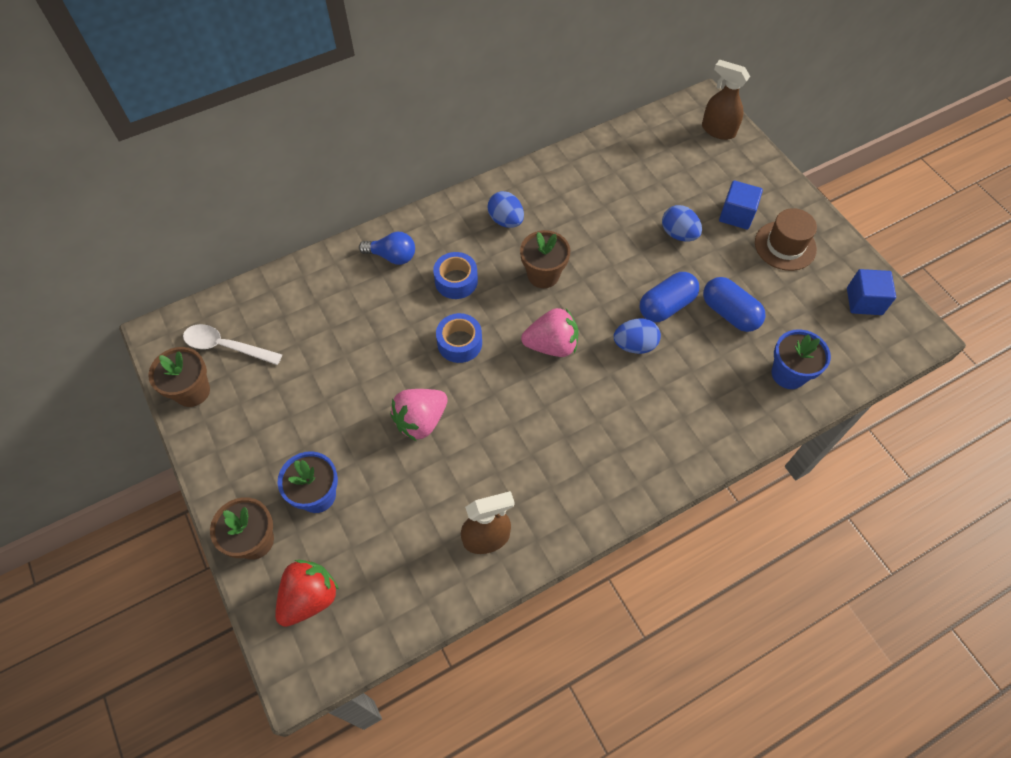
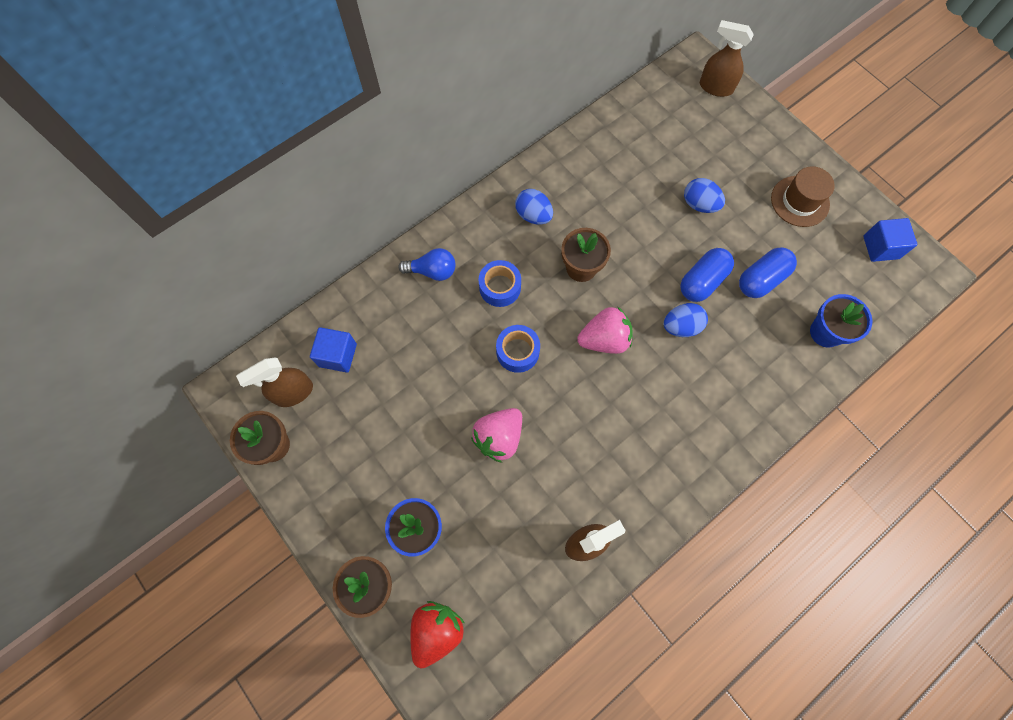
camera: 10 degrees left, 10 degrees up
white spoon [183,324,282,365] -> brown spray bottle [236,358,313,407]
blue capsule [703,277,766,332] -> blue capsule turned 75 degrees counterclockwise [739,247,797,298]
blue cube [719,180,763,229] -> blue cube moved to [310,327,357,372]

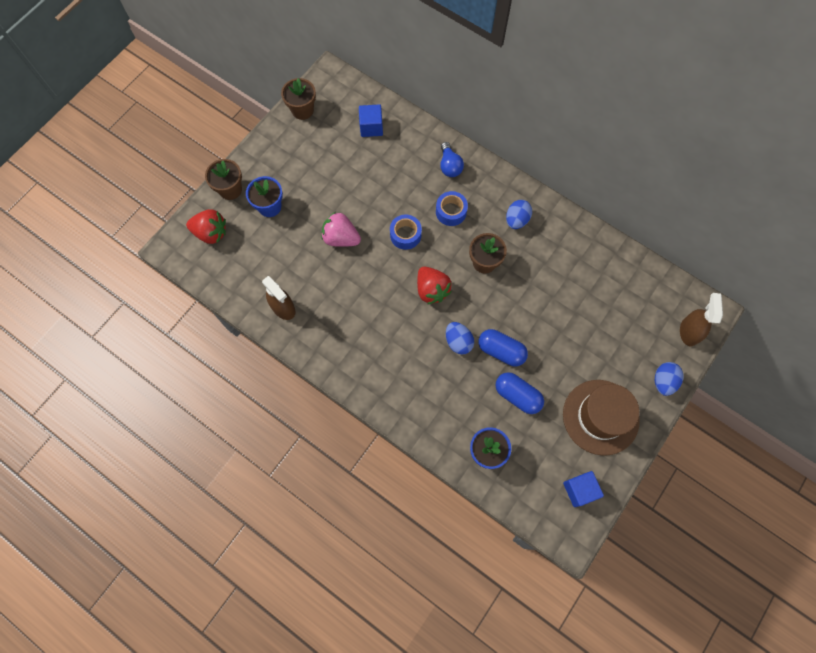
camera: 75 degrees right, 0 degrees up
brown spray bottle [236,358,313,407] -> none
pink strawberry [577,306,633,354] -> red strawberry [417,267,452,304]
blue egg [684,178,725,213] -> blue egg moved to [655,362,684,396]
brown hat [771,166,835,227] -> brown hat [563,380,640,456], size x1.52

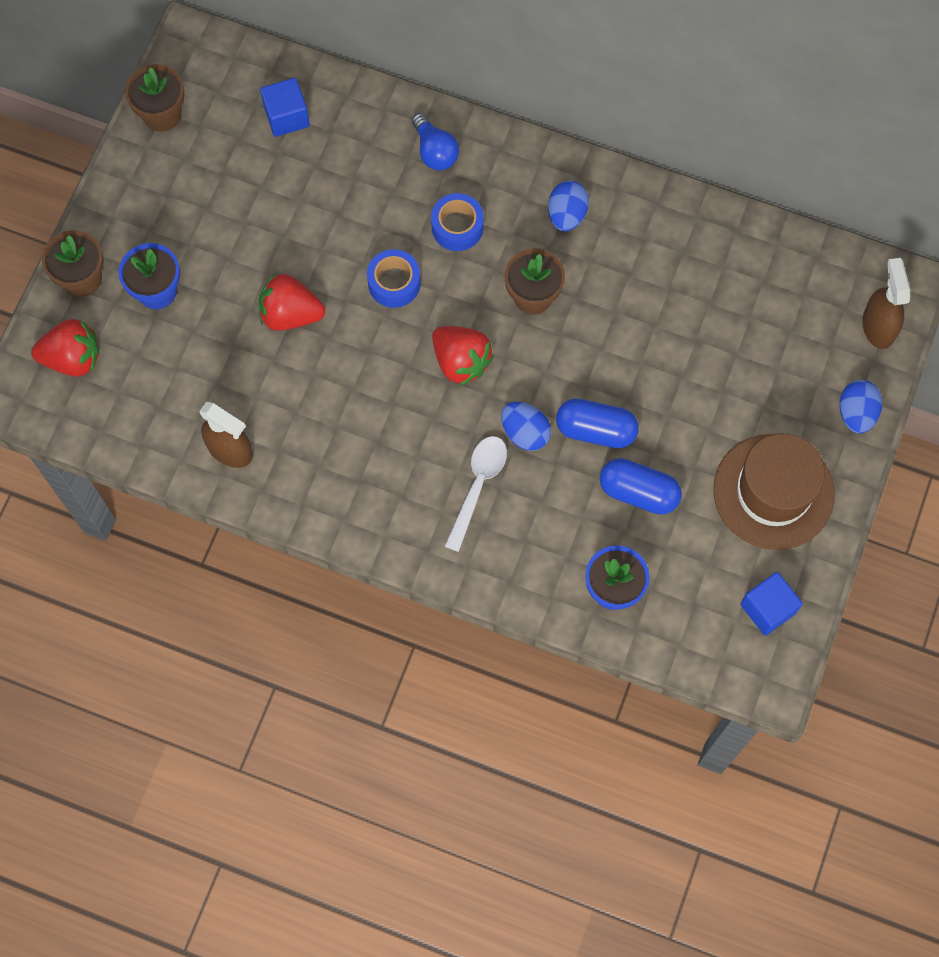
camera: 15 degrees left, 0 degrees up
pink strawberry [321,212,361,247] -> red strawberry [259,274,325,331]
none -> white spoon [445,436,507,552]

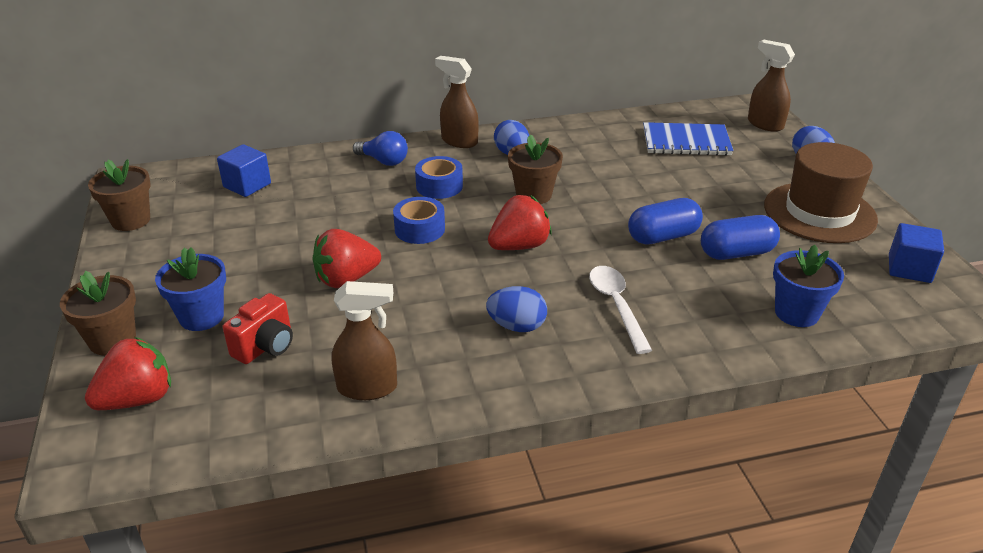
camera: 35 degrees left, 35 degrees down
red strawberry [432,326,494,386] -> red strawberry turned 45 degrees counterclockwise [488,195,552,250]
blue egg [501,402,551,451] -> blue egg moved to [486,286,547,332]
none -> red camera [223,293,293,364]
none -> brown spray bottle [435,56,479,148]
none -> blue notebook [643,122,734,156]

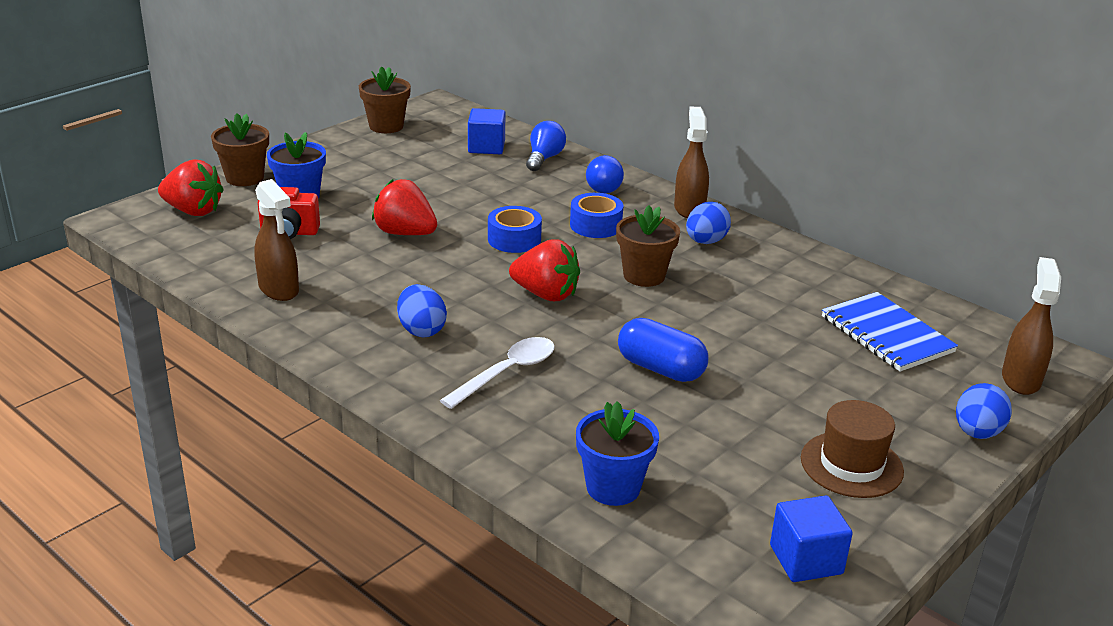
camera: 55 degrees right, 5 degrees down
blue capsule [701,215,780,260] -> none
brown hat [764,142,878,243] -> brown hat [801,400,904,498], size x0.66
none -> blue light bulb [526,121,566,171]

